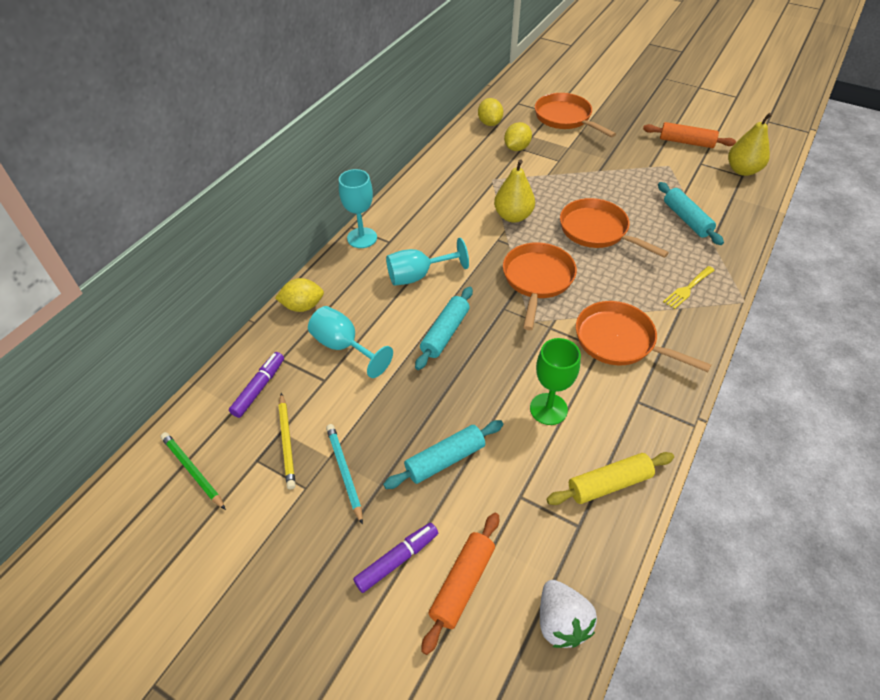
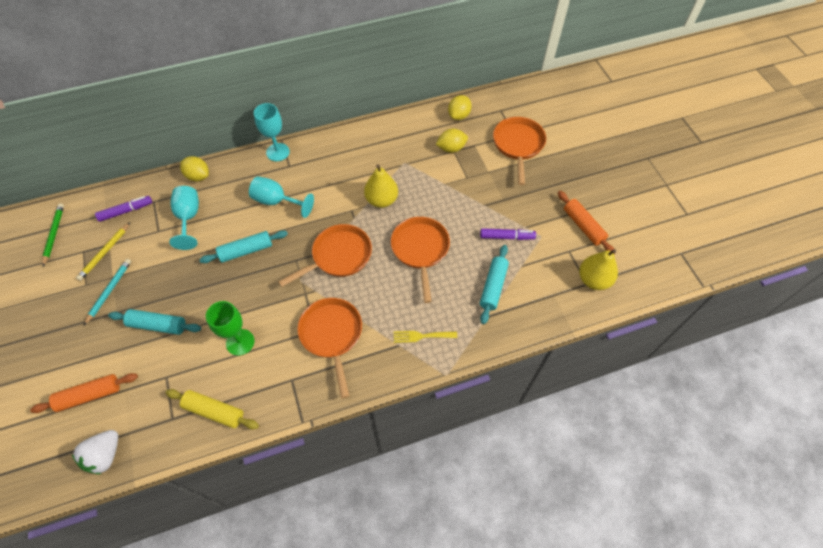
camera: 40 degrees right, 10 degrees up
purple marker [353,523,438,593] -> purple marker moved to [480,228,536,240]

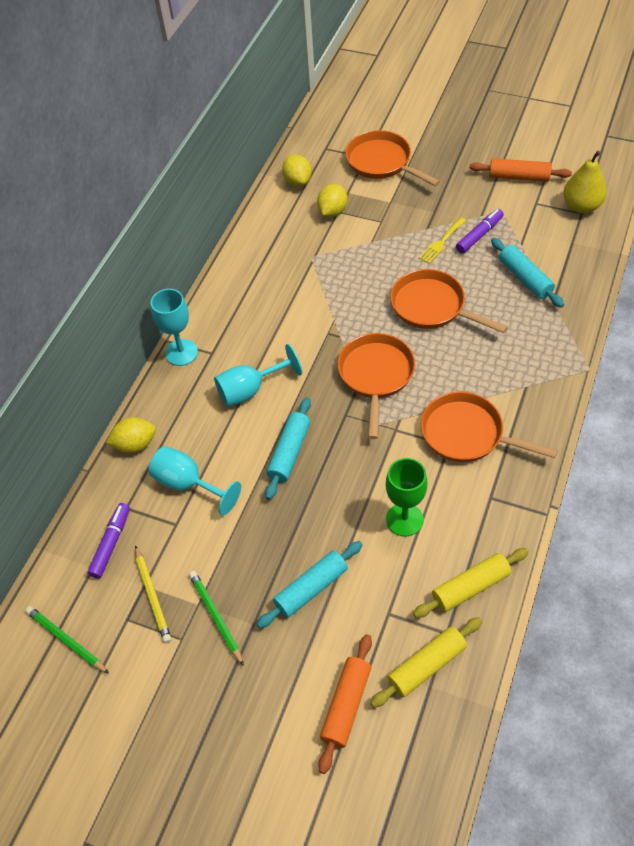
camera: 45 degrees left, 5 degrees down
white strawberry [72,430,118,474] -> none
turquoise pencil [84,259,131,325] -> green pencil [189,571,244,666]
yellow pear [364,164,398,208] -> none
yellow fork [394,331,457,343] -> yellow fork moved to [419,217,466,264]
none -> yellow rolling pin [370,617,482,708]

